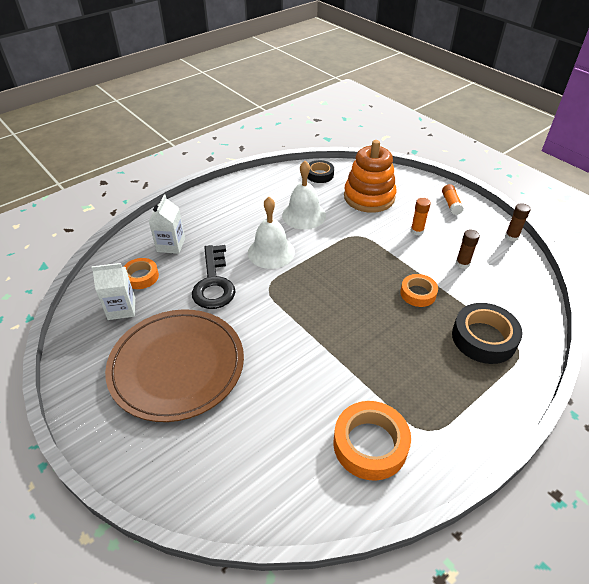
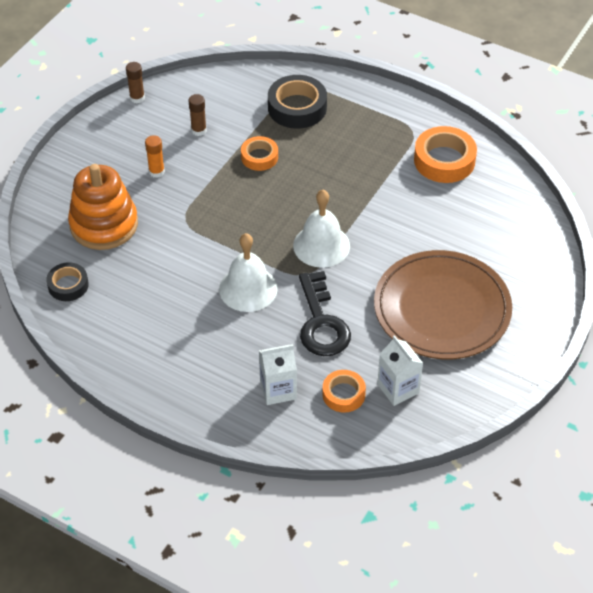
camera: 110 degrees left, 5 degrees up
black key [192,245,235,309] -> black key turned 105 degrees clockwise [299,271,351,356]
white bell [282,161,326,229] -> white bell moved to [293,190,350,268]
orange glue stick [442,184,464,215] -> none

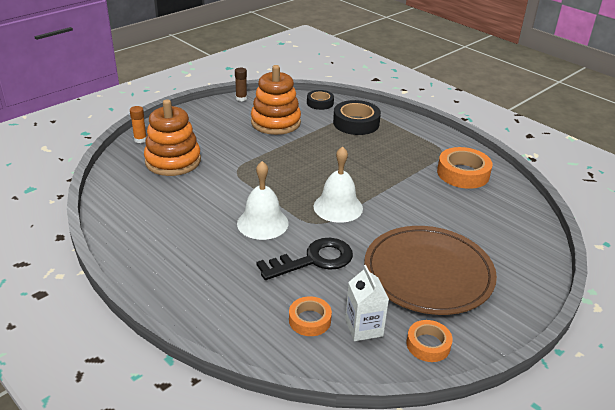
camera: 15 degrees right, 15 degrees down
black tape [46,262,89,301] -> black tape moved to [307,90,334,110]
orange glue stick [145,135,165,178] -> orange glue stick moved to [130,106,147,143]
brown glue stick [189,94,207,136] -> orange stacking toy [251,65,301,135]
orange tape [241,136,278,171] -> orange tape moved to [407,320,453,362]
white carton [259,344,297,405] -> none
black key [299,271,351,356] -> black key turned 120 degrees counterclockwise [256,238,353,280]

